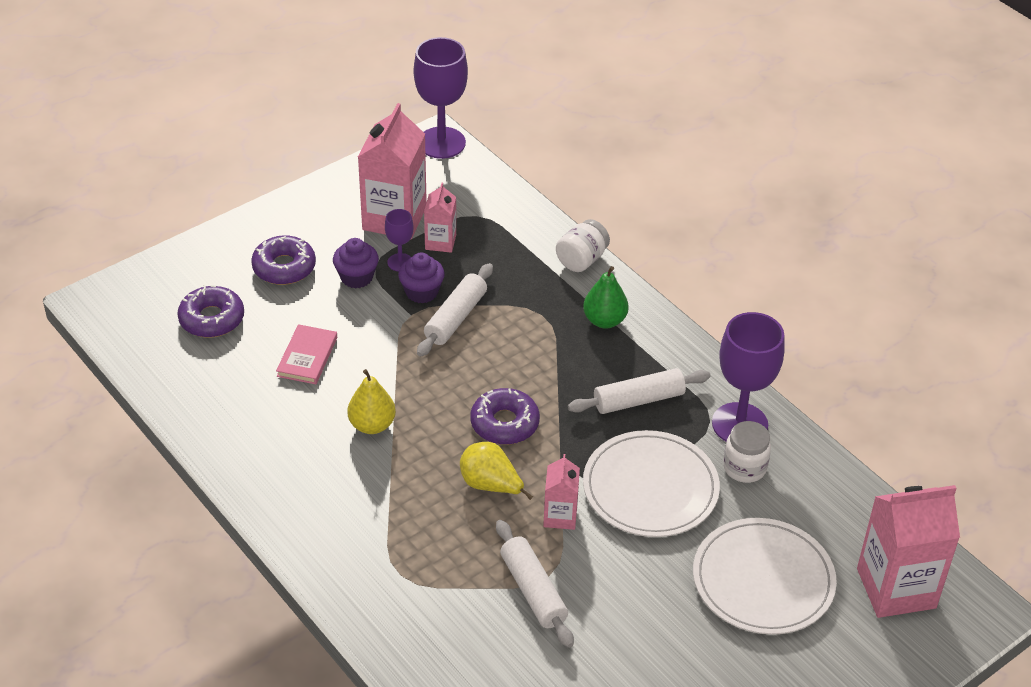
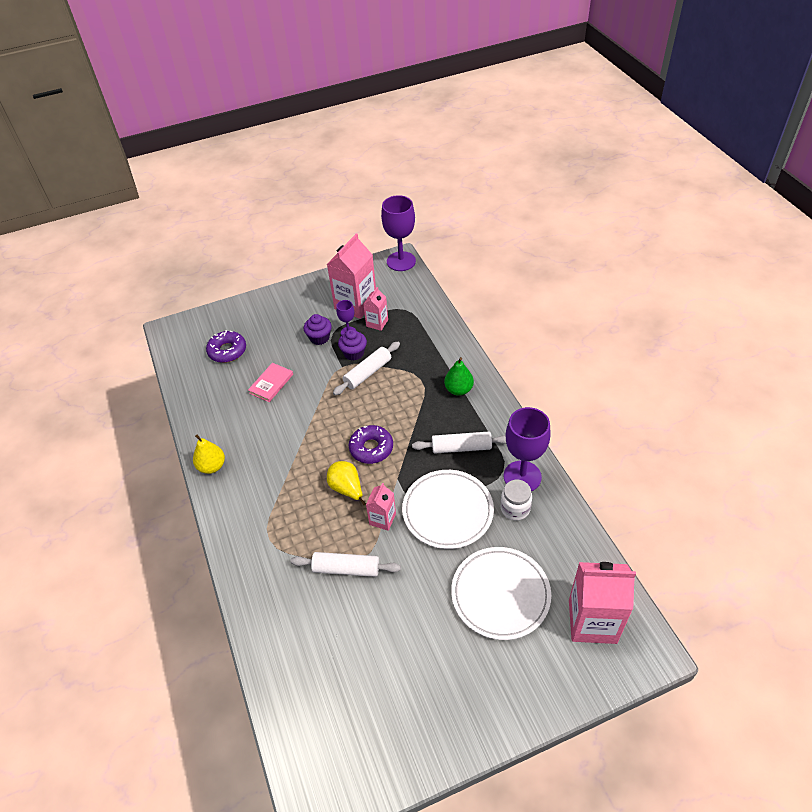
camera: 20 degrees right, 5 degrees up
purple donut [251,235,316,285] -> none
yellow pear [347,369,396,434] -> yellow pear moved to [193,435,225,474]
white rolling pin [496,520,574,648] -> white rolling pin turned 75 degrees counterclockwise [291,552,401,577]
white jar [556,219,610,272] -> none

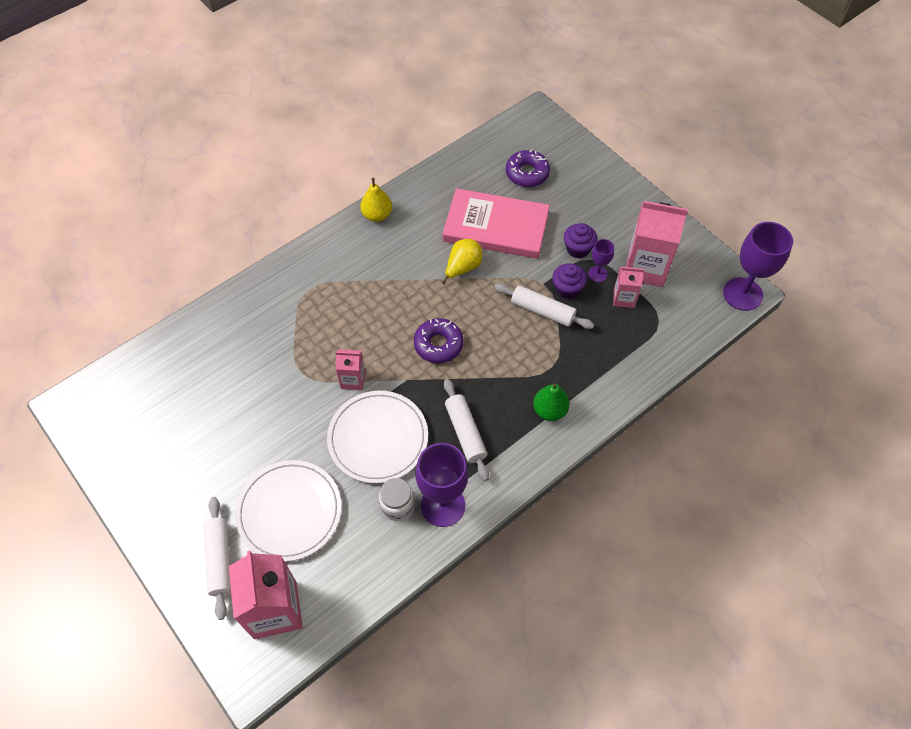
camera: 70 degrees right, 10 degrees up
pink book [248,363,293,402] -> pink book [443,188,550,259], size x2.09
white rolling pin [291,552,401,577] -> white rolling pin moved to [204,497,231,620]
yellow pear [327,461,366,505] -> yellow pear moved to [442,239,483,284]

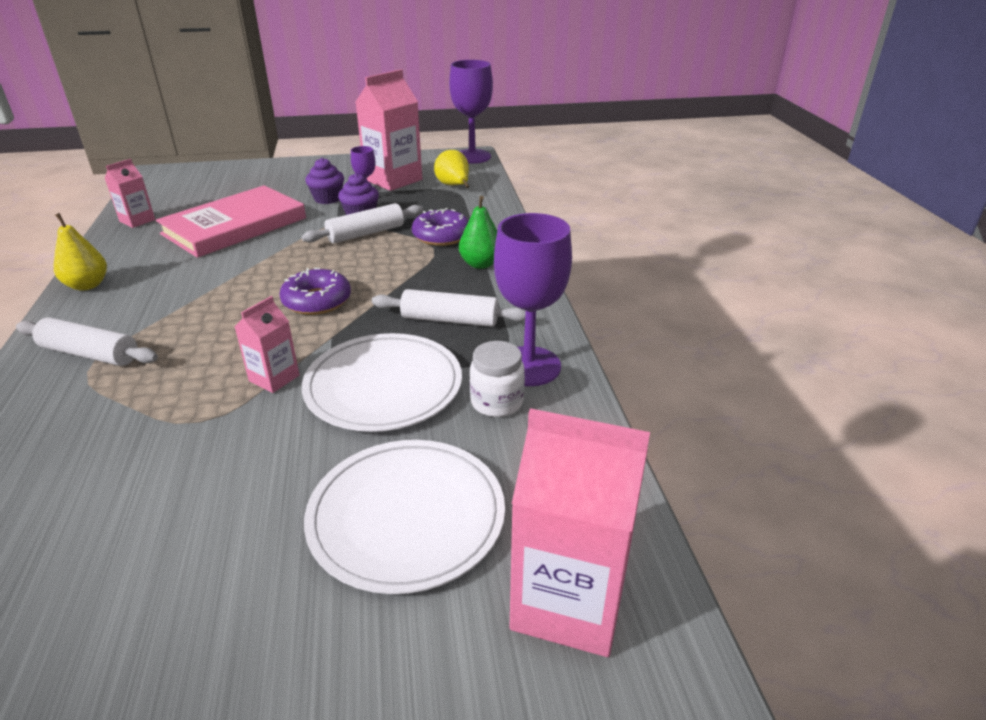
camera: 60 degrees left, 25 degrees down
white rolling pin [204,497,231,620] -> white rolling pin moved to [16,317,158,366]
yellow pear [442,239,483,284] -> yellow pear moved to [434,150,469,188]
purple donut [506,149,550,187] -> purple donut moved to [412,208,469,246]
pink carton [613,266,644,308] -> pink carton moved to [105,159,155,228]

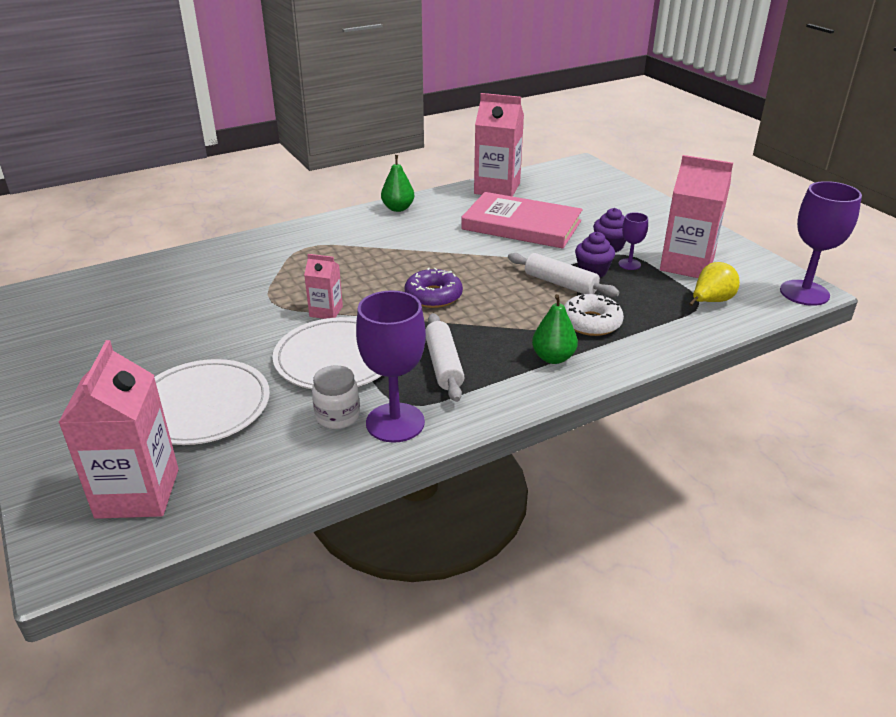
camera: 70 degrees right, 0 degrees up
white rolling pin [16,317,158,366] -> none
yellow pear [54,213,107,291] -> green pear [381,155,415,212]
pink carton [105,159,155,228] -> pink carton [474,93,524,197], size x1.91
purple donut [412,208,469,246] -> white donut [564,293,624,336]

